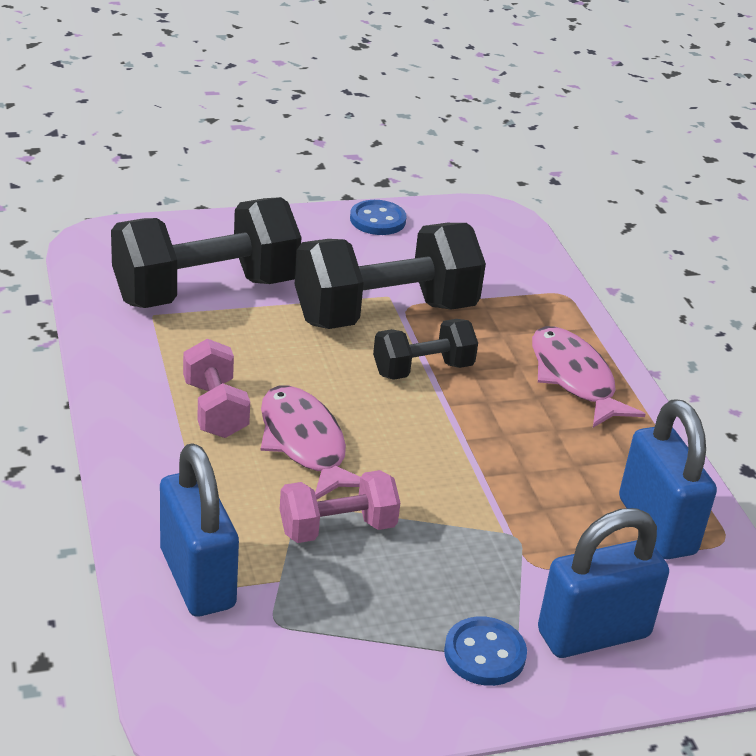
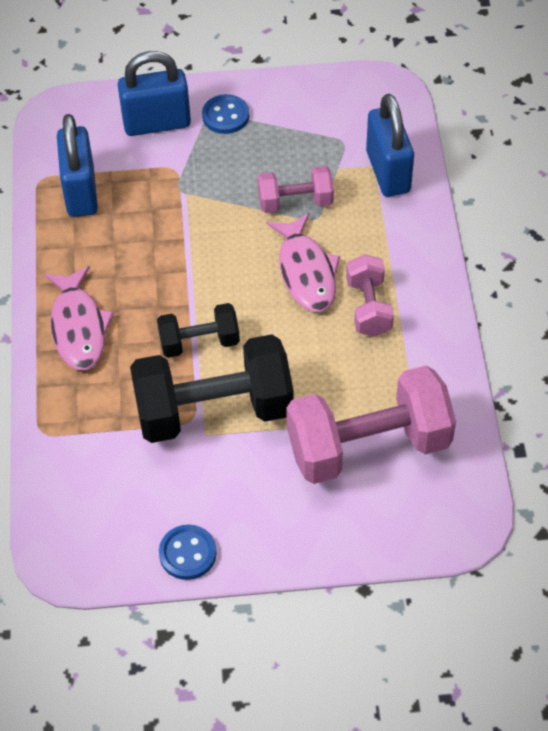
camera: 165 degrees left, 20 degrees up
black dumbbell [111,197,302,308] -> pink dumbbell [287,366,456,484]

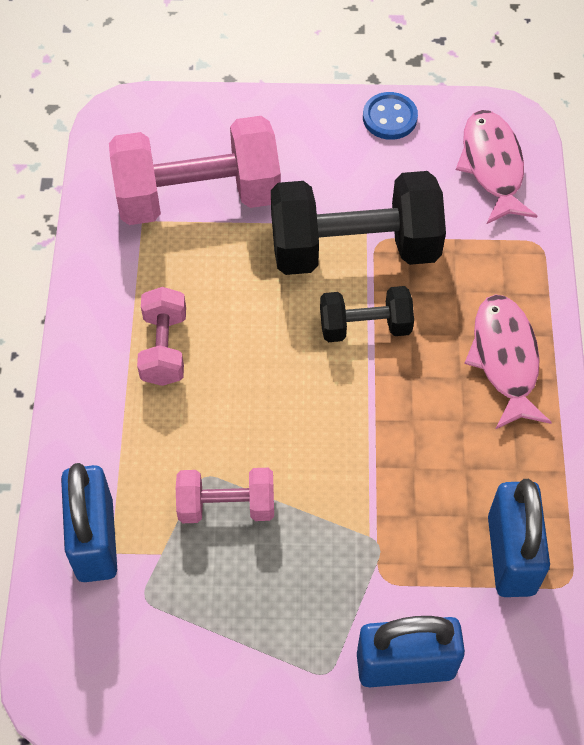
camera: 175 degrees left, 5 degrees up
blue button [202,94,249,134] -> none
pink fish [266,213,340,312] -> pink fish moved to [456,110,537,224]

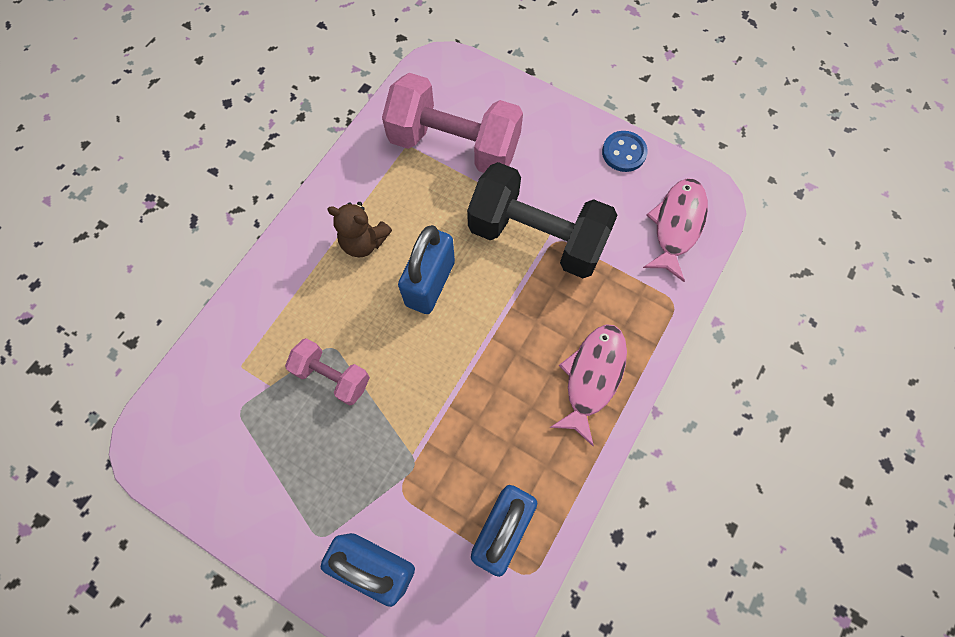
camera: 30 degrees right, 10 degrees up
blue padlock [61,463,117,582] -> blue padlock moved to [398,225,455,314]
pink dumbbell [137,287,186,386] -> brown teddy bear [327,202,392,257]
black dumbbell [320,286,414,342] -> none

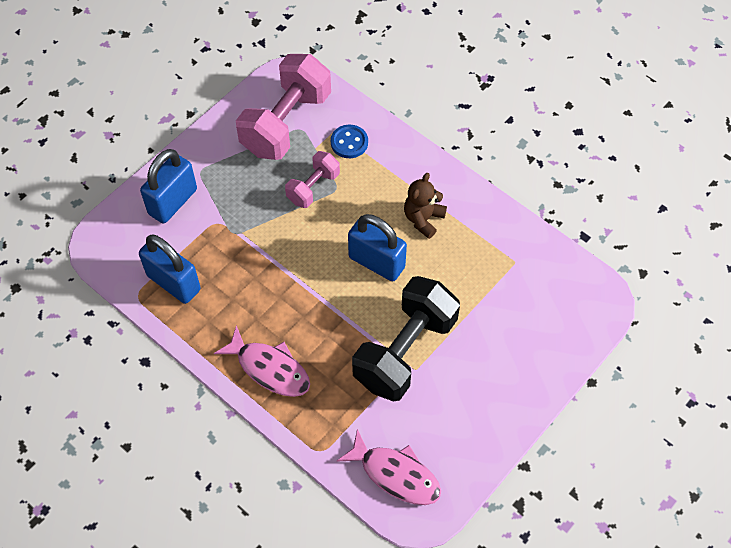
camera: 100 degrees right, 10 degrees down
pink dumbbell [382,73,523,173] -> pink dumbbell moved to [236,54,331,160]
blue button [602,131,648,172] -> blue button moved to [331,125,368,158]

